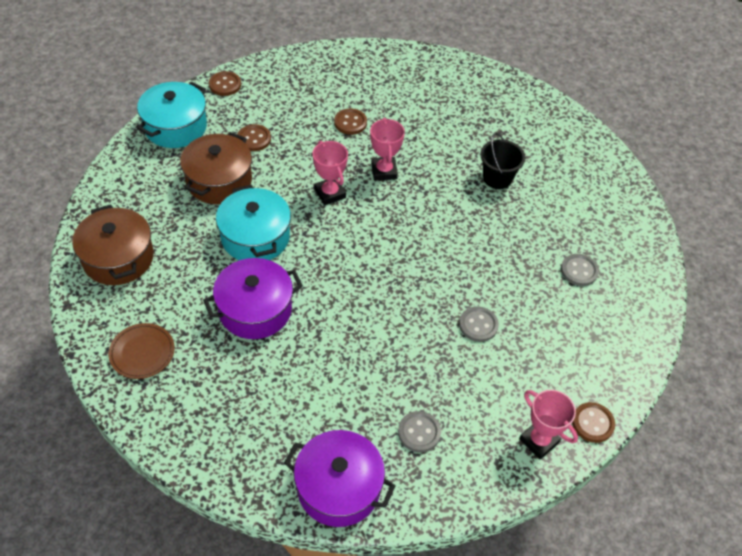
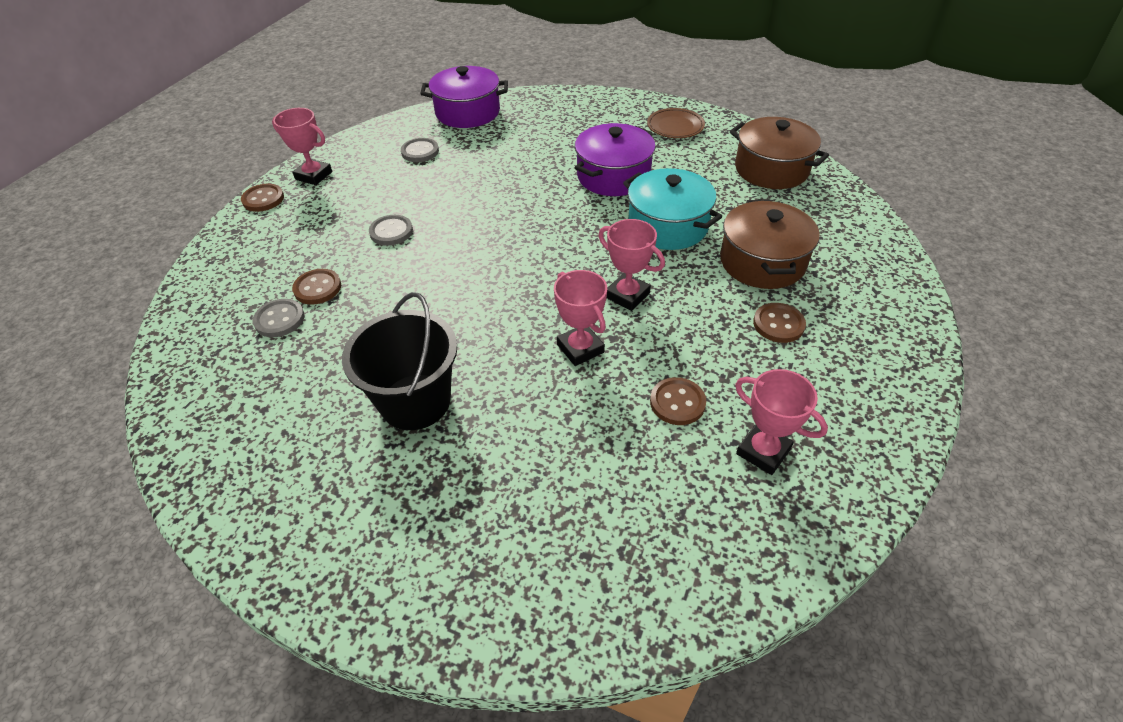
camera: 160 degrees right, 5 degrees down
turquoise pot [137,82,207,148] -> none
brown button [209,71,241,96] -> brown button moved to [292,269,341,305]
black bucket [480,133,525,189] -> black bucket [342,292,457,430], size x1.51
none -> pink trophy [735,369,828,475]

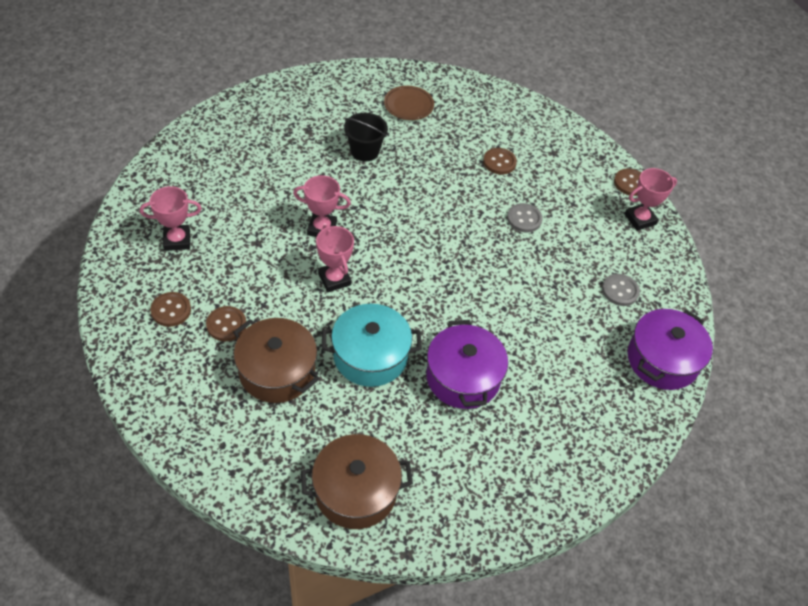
camera: 125 degrees right, 5 degrees up
grey button [252,299,305,337] -> none
black bucket [342,292,457,430] -> black bucket [344,113,388,161], size x0.66
pink trophy [598,219,665,311] -> pink trophy turned 75 degrees clockwise [316,225,354,292]
brown plate [647,108,705,138] -> brown plate moved to [384,86,434,120]
brown button [650,377,706,425] -> brown button moved to [150,292,191,327]

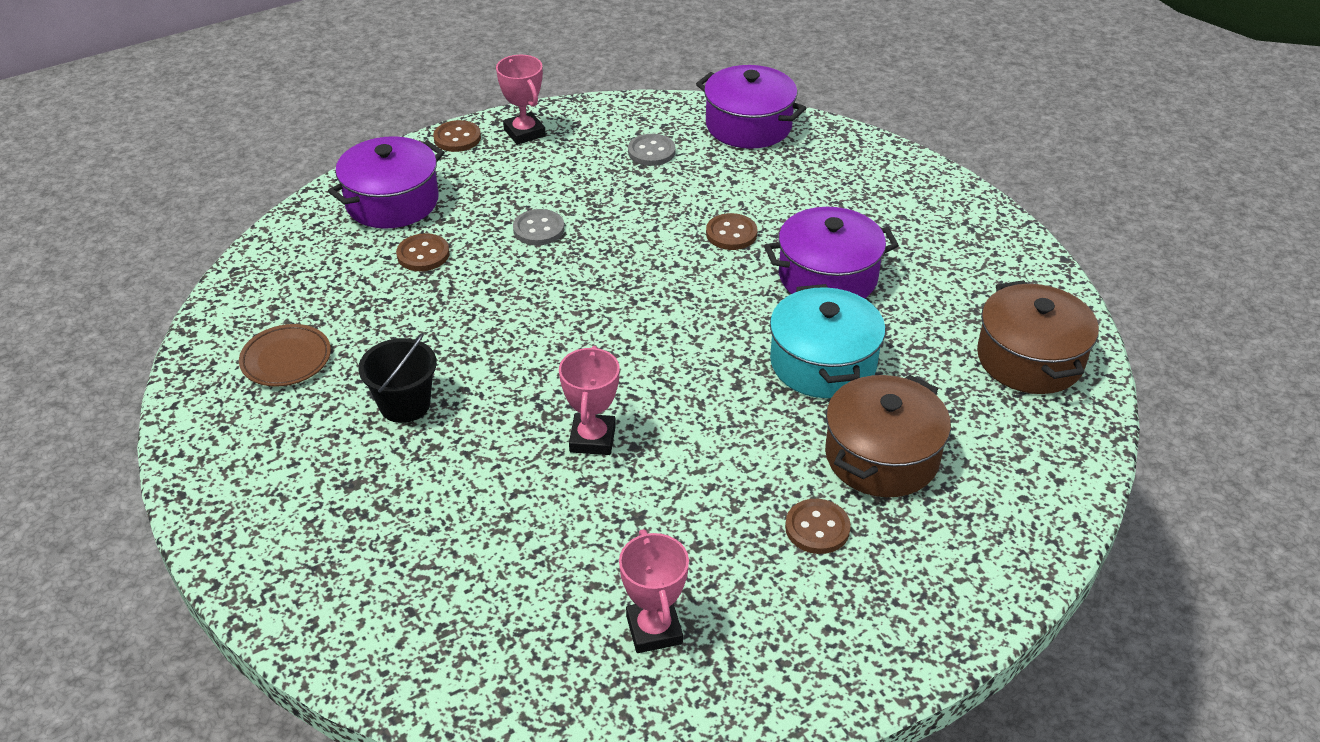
camera: 90 degrees left, 10 degrees down
brown button [150,292,191,327] -> brown button moved to [706,213,758,250]
pink trophy [316,225,354,292] -> none
none -> purple pot [328,136,445,229]

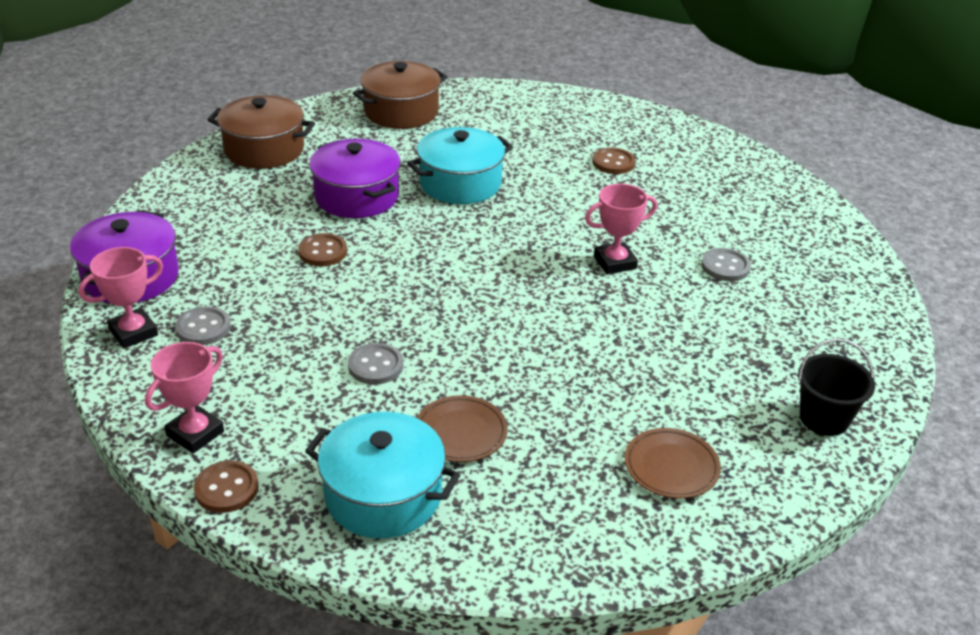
camera: 115 degrees left, 5 degrees down
purple pot [328,136,445,229] -> turquoise pot [305,411,460,538]
black bucket [358,333,437,423] -> black bucket moved to [798,338,875,436]
brown button [396,233,450,271] -> brown plate [417,395,508,462]
pink trophy [619,529,689,653] -> pink trophy moved to [78,247,163,349]
brown pot [825,375,951,497] -> brown pot moved to [208,95,315,169]
none -> grey button [701,248,751,281]

